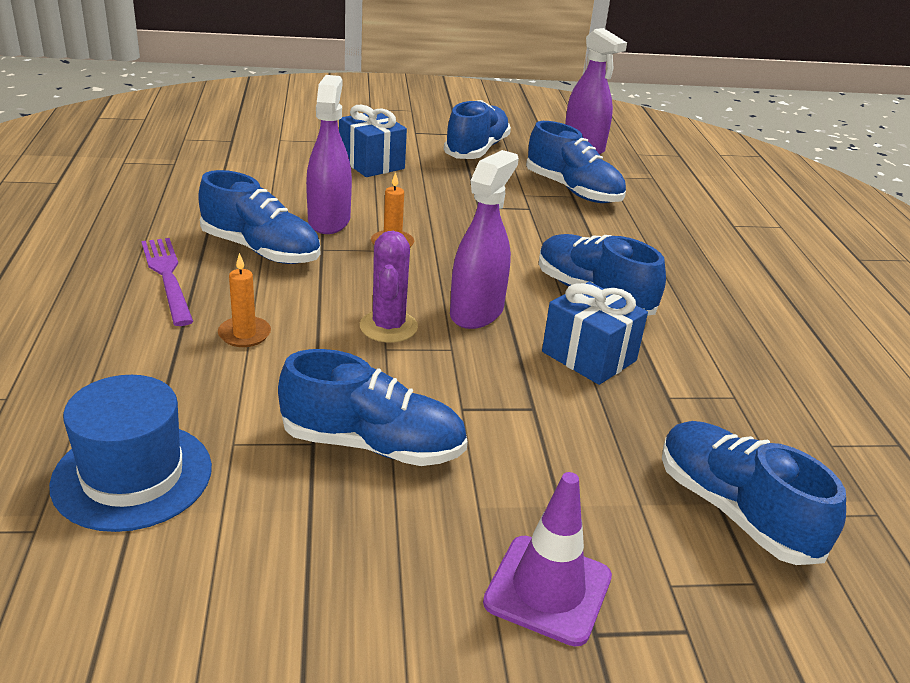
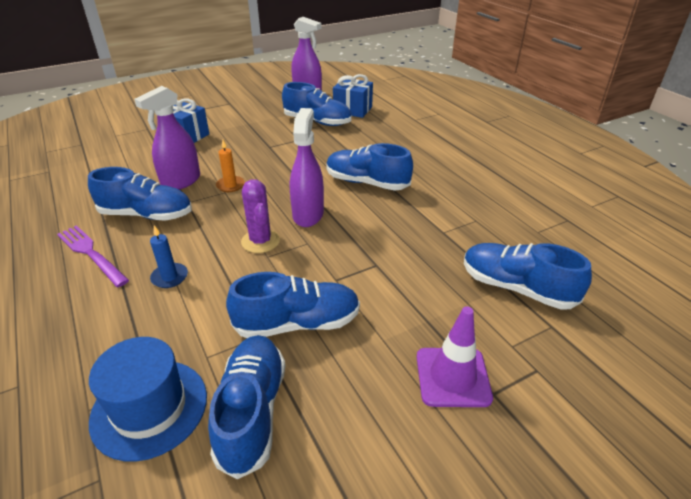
camera: 20 degrees left, 5 degrees up
orange candle [218,253,271,347] -> blue candle [150,225,188,288]
purple spray bottle [306,75,352,234] -> purple spray bottle turned 120 degrees counterclockwise [134,86,200,190]
blue shoe [444,100,511,159] -> blue shoe moved to [208,335,285,479]
blue gift [542,282,648,385] -> blue gift moved to [333,74,373,118]

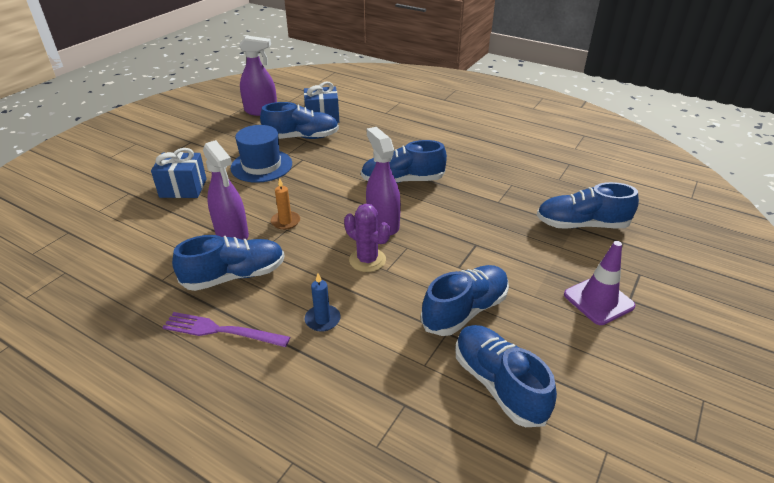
camera: 30 degrees left, 0 degrees up
blue hat [89,337,207,462] -> blue hat moved to [231,125,292,183]
purple spray bottle [134,86,200,190] -> purple spray bottle turned 45 degrees counterclockwise [203,140,249,240]

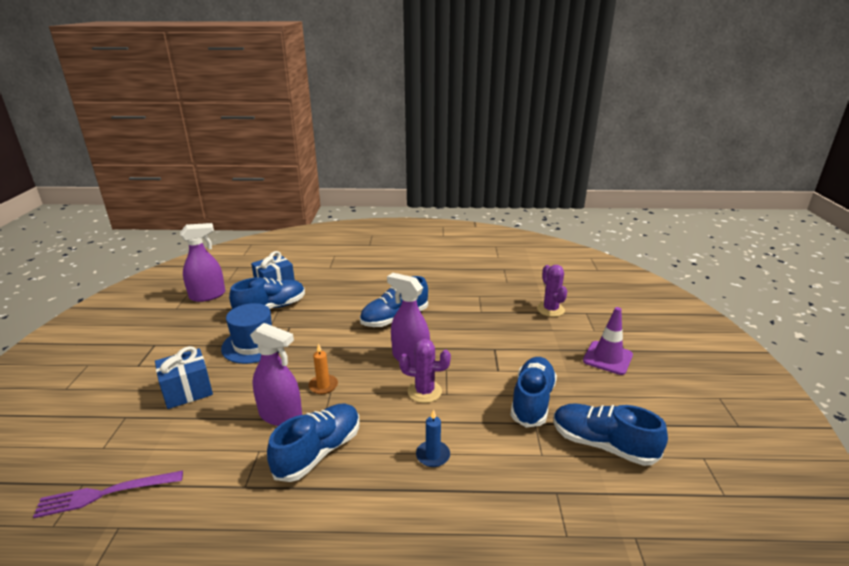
camera: 30 degrees left, 10 degrees down
purple fork [162,312,290,347] -> purple fork moved to [33,470,183,518]
blue shoe [537,182,639,229] -> purple cactus [537,265,567,317]

